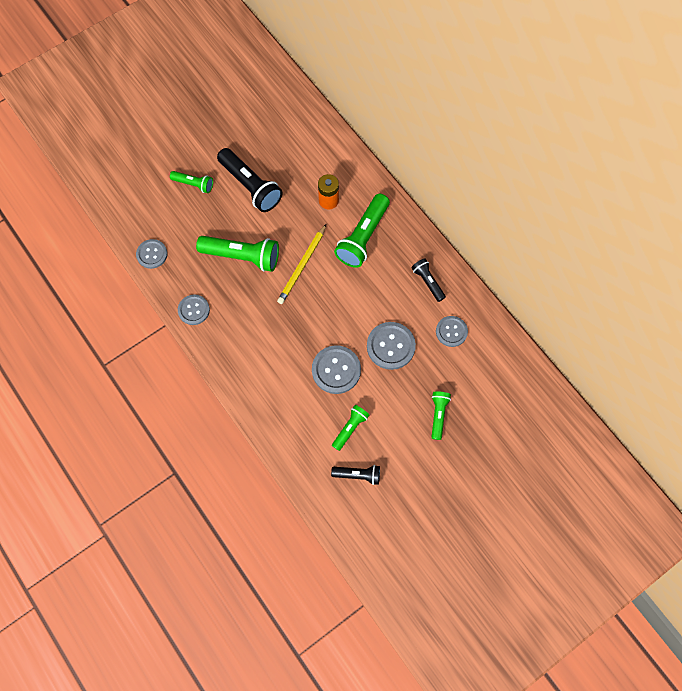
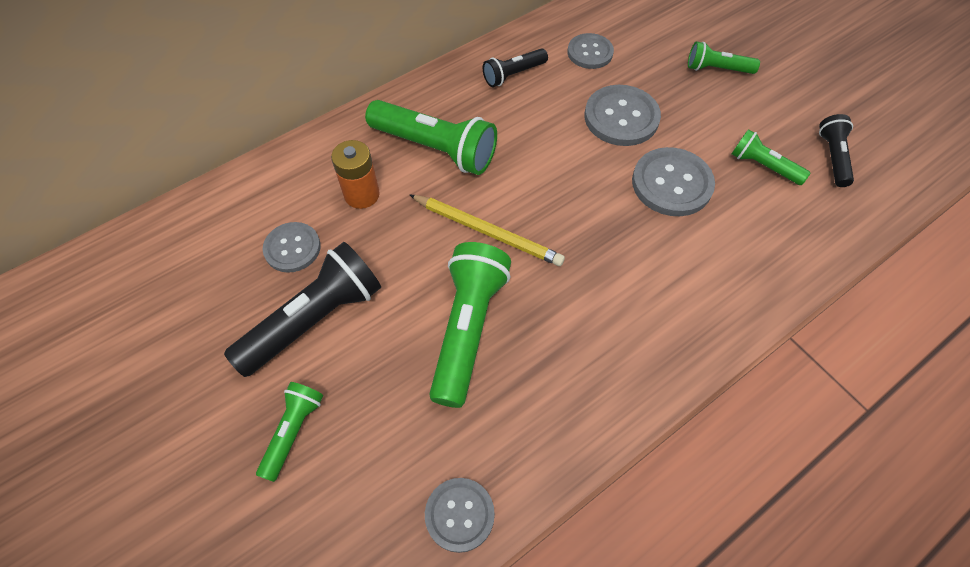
camera: 90 degrees left, 10 degrees down
grey button [178,294,210,325] -> grey button moved to [263,222,321,273]

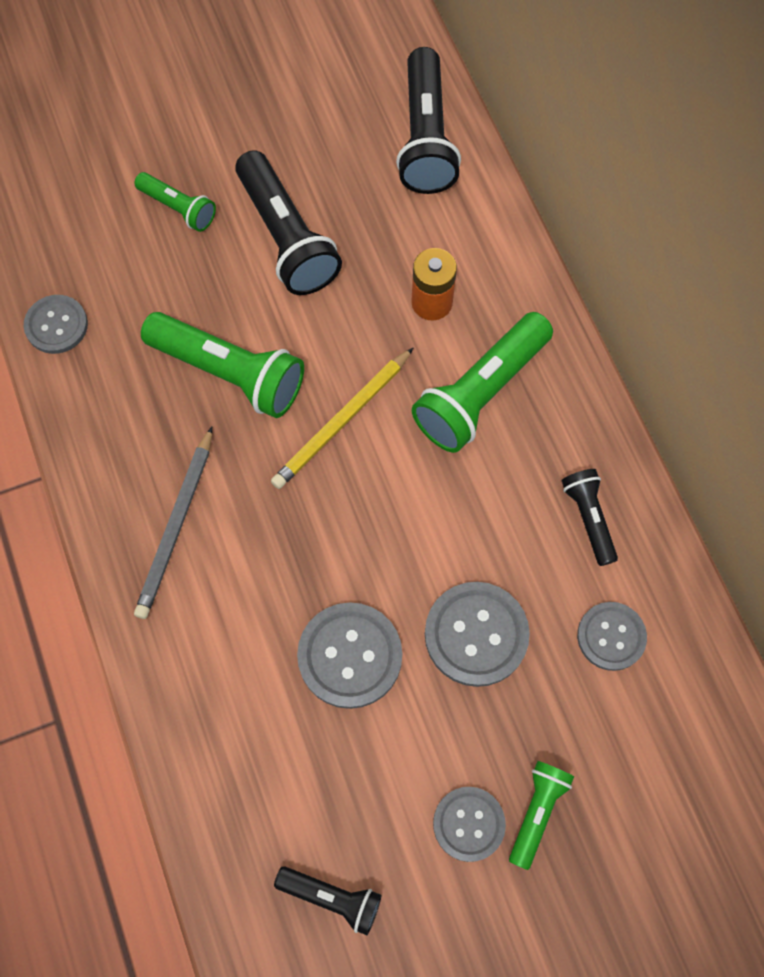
camera: 105 degrees right, 10 degrees up
grey button [263,222,321,273] -> grey button moved to [433,787,506,862]
green flashlight [732,129,810,185] -> none
none -> grey pencil [134,427,212,619]
none -> black flashlight [396,47,461,194]

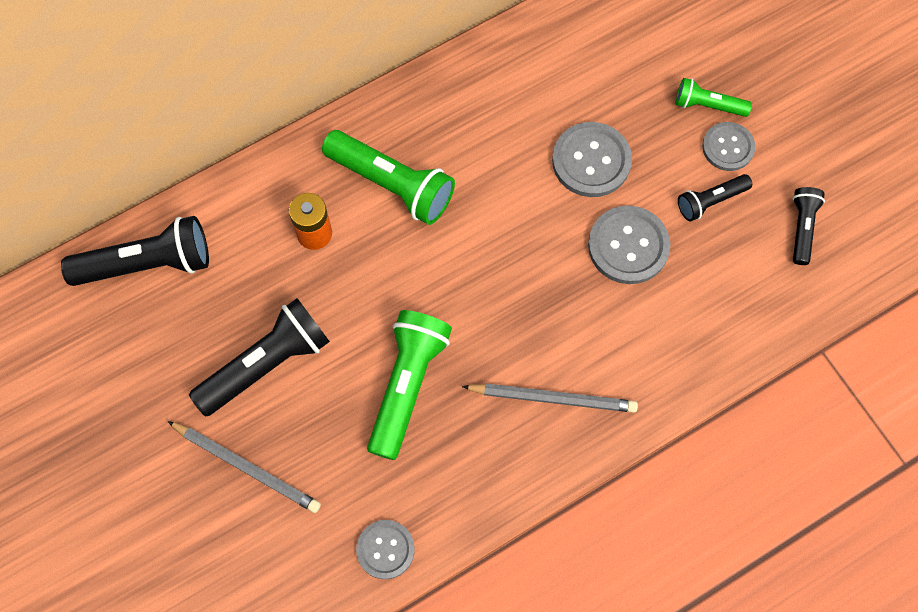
camera: 100 degrees left, 0 degrees up
green flashlight [135,172,216,232] -> grey pencil [167,421,321,513]
yellow pencil [271,348,413,489] -> none
black flashlight [562,469,618,566] -> black flashlight moved to [678,174,752,222]
grey button [577,602,647,671] -> none

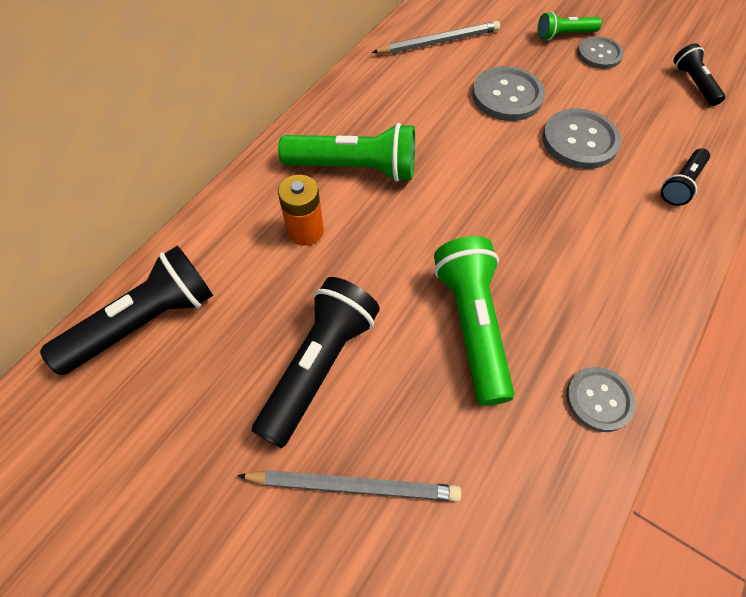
camera: 25 degrees left, 10 degrees down
grey button [356,520,415,579] -> grey button moved to [566,367,636,432]
grey pencil [462,383,638,413] -> grey pencil moved to [372,21,500,54]
black flashlight [678,174,752,222] -> black flashlight moved to [661,148,710,206]

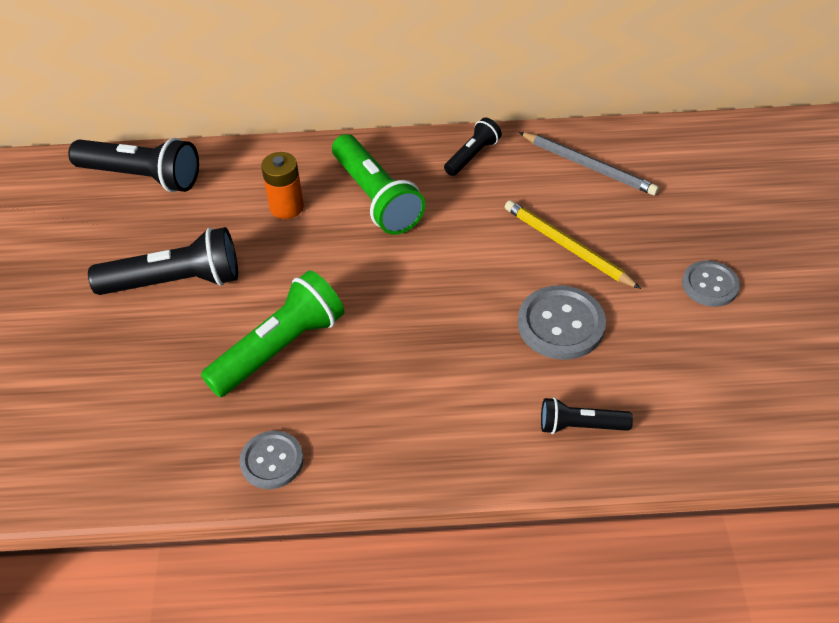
camera: 55 degrees right, 10 degrees down
grey pencil [237,470,461,502] -> none
grey button [472,66,545,121] -> yellow pencil [505,200,641,289]
green flashlight [538,12,602,40] -> none
black flashlight [674,43,725,106] -> black flashlight moved to [444,118,502,176]

